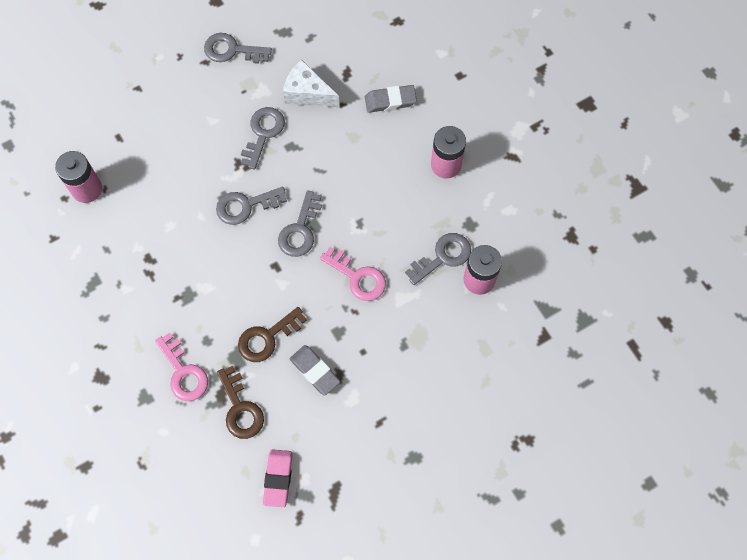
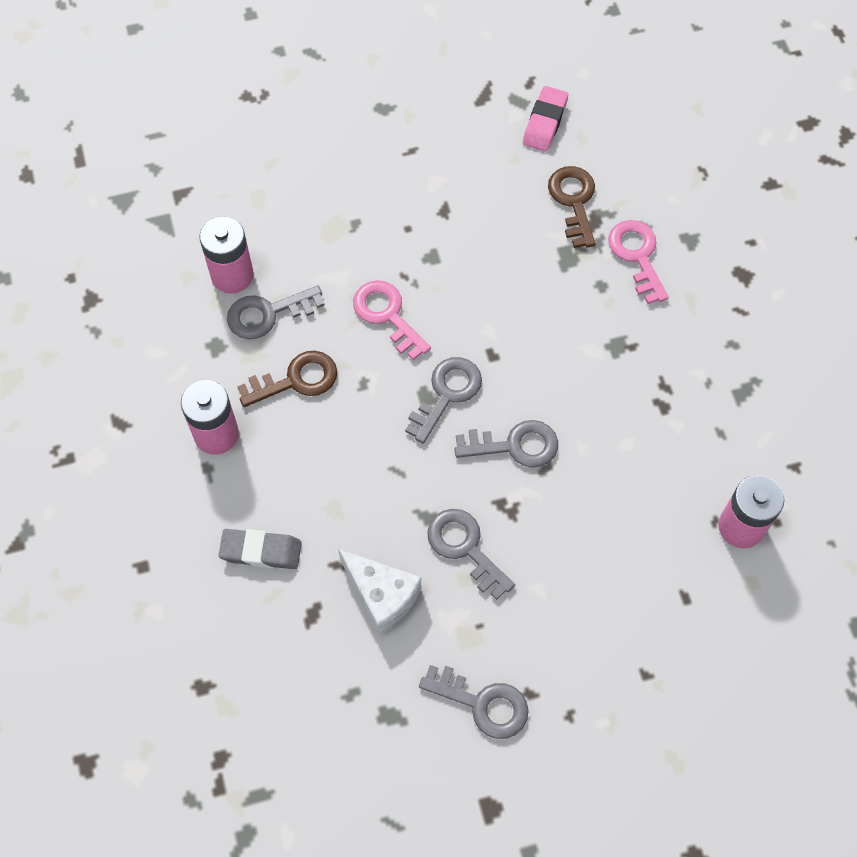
camera: 165 degrees left, 5 degrees down
brown key [238,307,307,362] -> brown key moved to [237,351,337,407]
grey key [241,107,285,169] -> grey key turned 105 degrees clockwise [427,509,515,600]
grey eraser [290,345,340,396] -> none

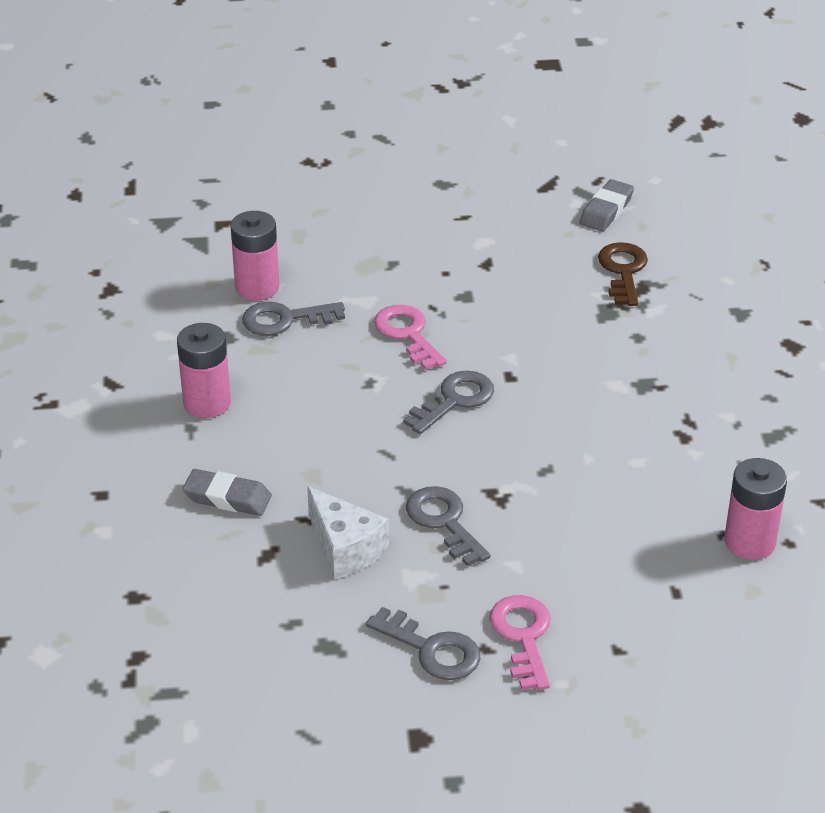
camera: 10 degrees right, 25 degrees down
brown key [237,351,337,407] -> none
grey key [454,420,558,468] -> none
pink eraser [523,86,568,152] -> grey eraser [580,179,634,231]
pink key [608,220,669,304] -> pink key moved to [489,595,551,690]

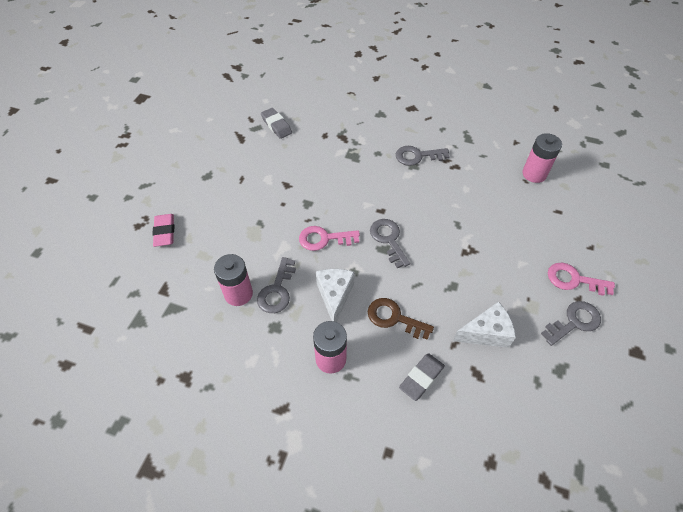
camera: 65 degrees left, 15 degrees up
grey key [406,486,490,566] -> grey key moved to [396,146,450,166]
brown key [598,242,648,306] -> brown key moved to [368,298,434,340]
none -> pink eraser [152,214,174,247]
none -> white cheese [316,269,355,322]

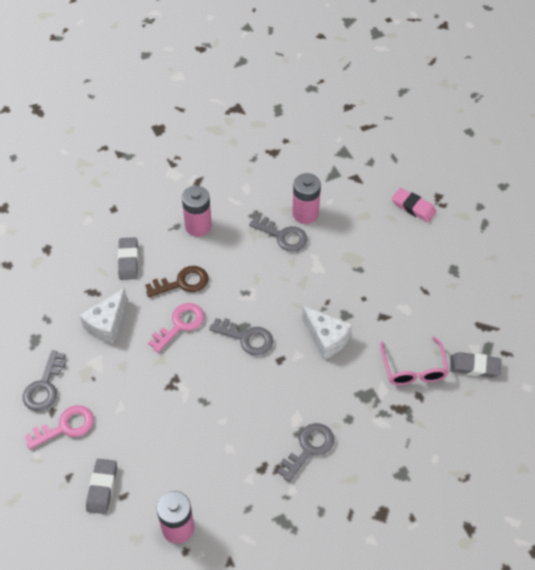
camera: 135 degrees right, 0 degrees up
grey key [257,257,296,313] -> grey key turned 150 degrees clockwise [249,215,308,252]
pink key [299,226,360,251] -> pink key moved to [148,303,204,353]
white cheese [316,269,355,322] -> white cheese moved to [302,306,352,360]
none -> grey eraser [86,459,117,514]
none -> pink glasses [380,337,449,385]

